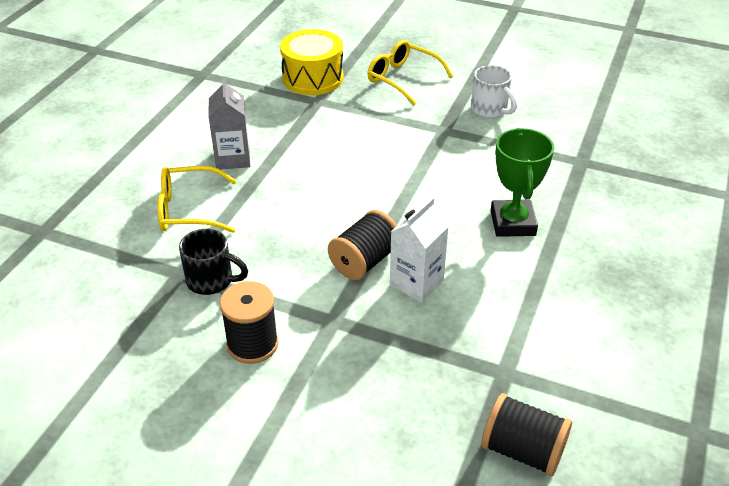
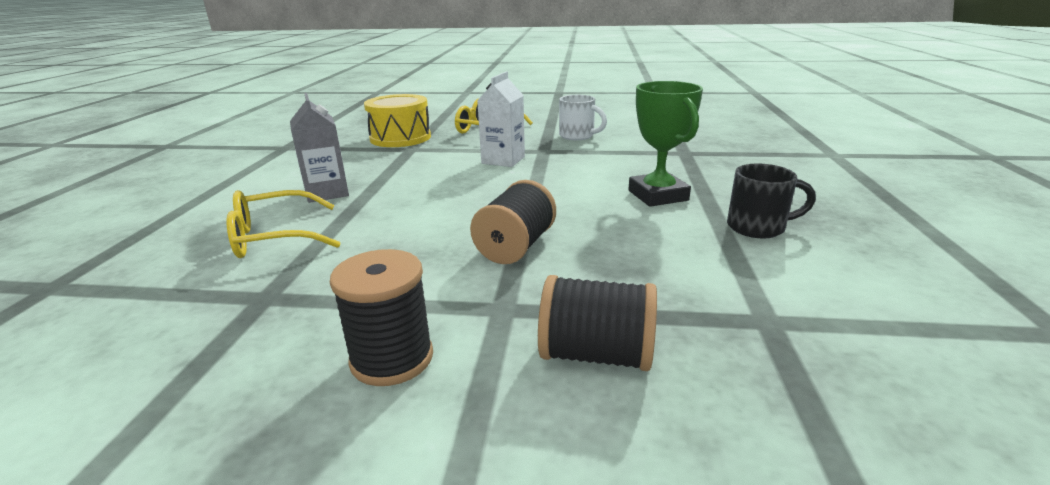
camera: 15 degrees left, 15 degrees down
black mug [179,229,248,295] -> black mug moved to [727,163,816,239]
white carton [390,197,449,302] -> white carton moved to [477,71,525,167]
black spool [482,393,572,476] -> black spool moved to [538,275,657,371]

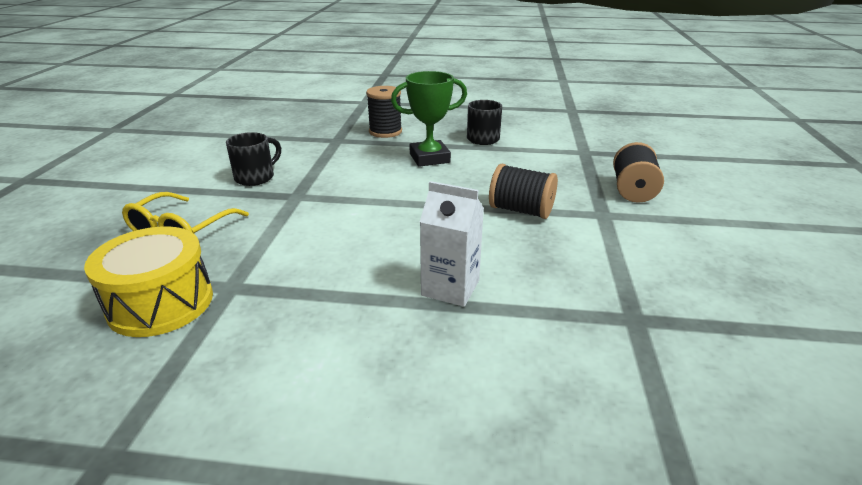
camera: 90 degrees left, 5 degrees up
yellow glasses [227,190,341,258] -> none
grey carton [290,93,349,203] -> none
black spool [330,249,433,386] -> black spool moved to [366,86,402,138]
white carton [477,71,525,167] -> white carton moved to [420,181,484,307]
white mug [559,95,607,140] -> black mug [226,132,281,186]

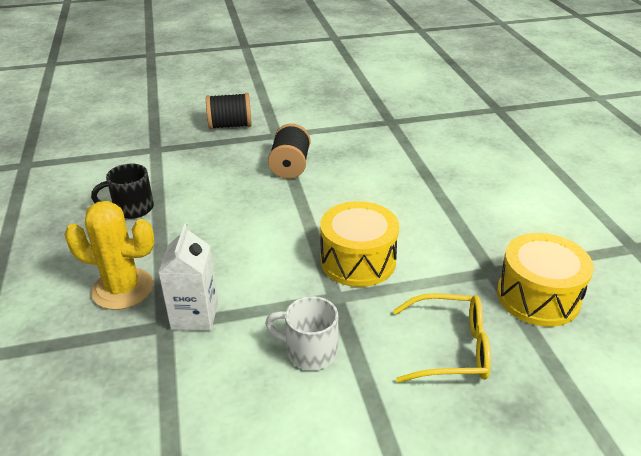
camera: 110 degrees left, 5 degrees up
black mug [226,132,281,186] -> white mug [265,296,338,370]
black spool [366,86,402,138] -> yellow cactus [64,201,154,310]
green trophy [391,71,467,167] -> none
white carton [420,181,484,307] -> white carton moved to [158,224,218,331]
none -> yellow drum [320,201,399,287]

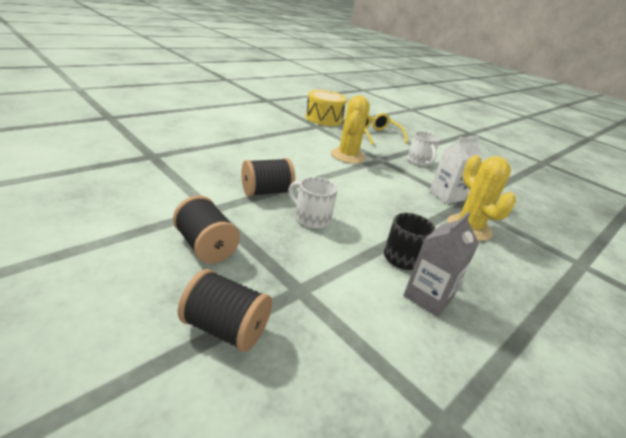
camera: 125 degrees left, 5 degrees down
yellow drum [320,201,399,287] -> yellow cactus [331,95,370,164]
none -> black spool [178,269,272,352]
none -> white mug [289,177,338,229]
none -> grey carton [403,212,479,317]

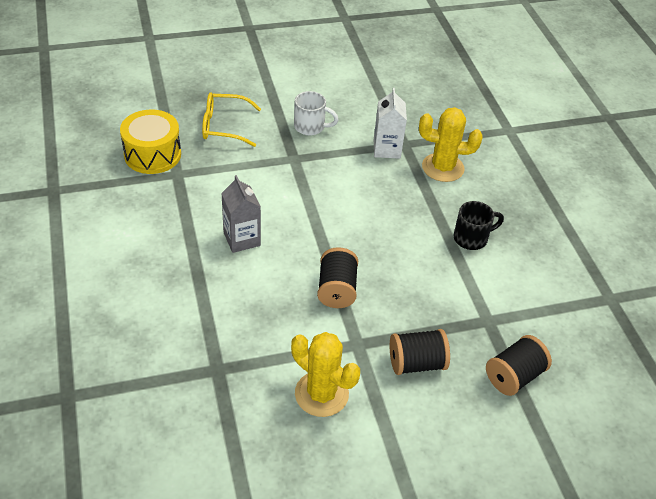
camera: 60 degrees left, 15 degrees up
white mug [289,177,338,229] -> none
yellow cactus [331,95,370,164] -> yellow cactus moved to [291,332,360,417]
grey carton [403,212,479,317] -> grey carton moved to [221,175,261,253]

